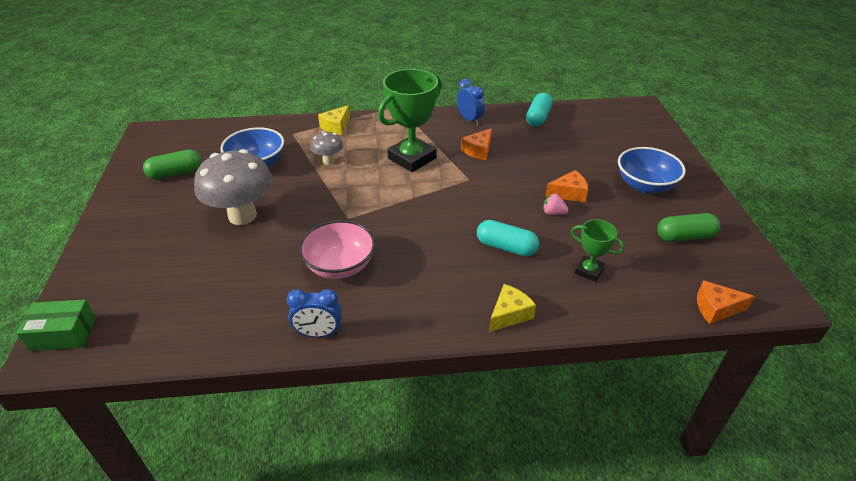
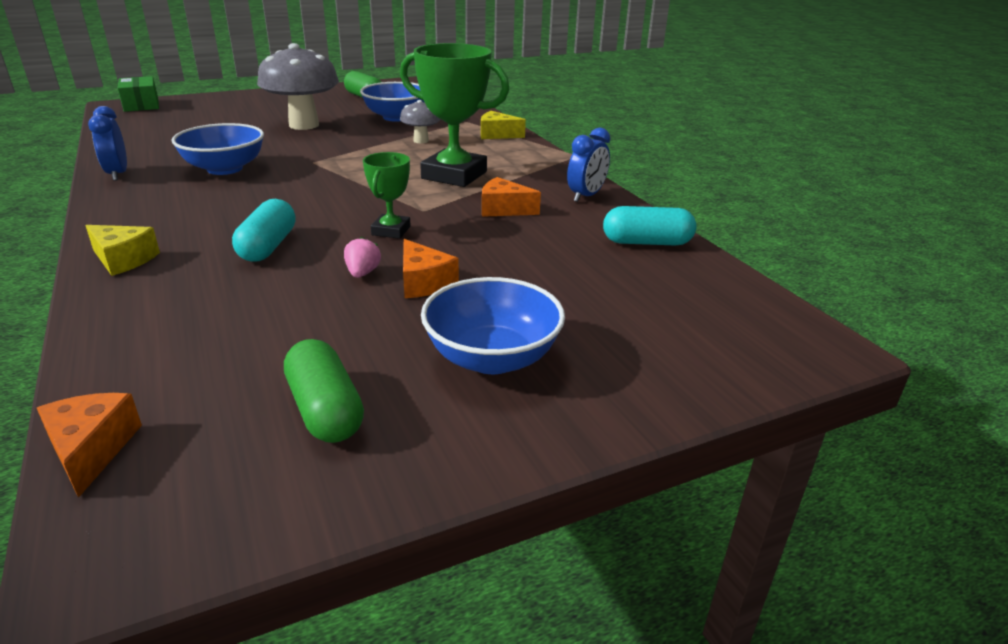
camera: 70 degrees right, 10 degrees down
pink bowl [298,220,375,279] -> blue bowl [172,123,264,175]
green trophy [571,219,624,282] -> green trophy moved to [363,152,411,239]

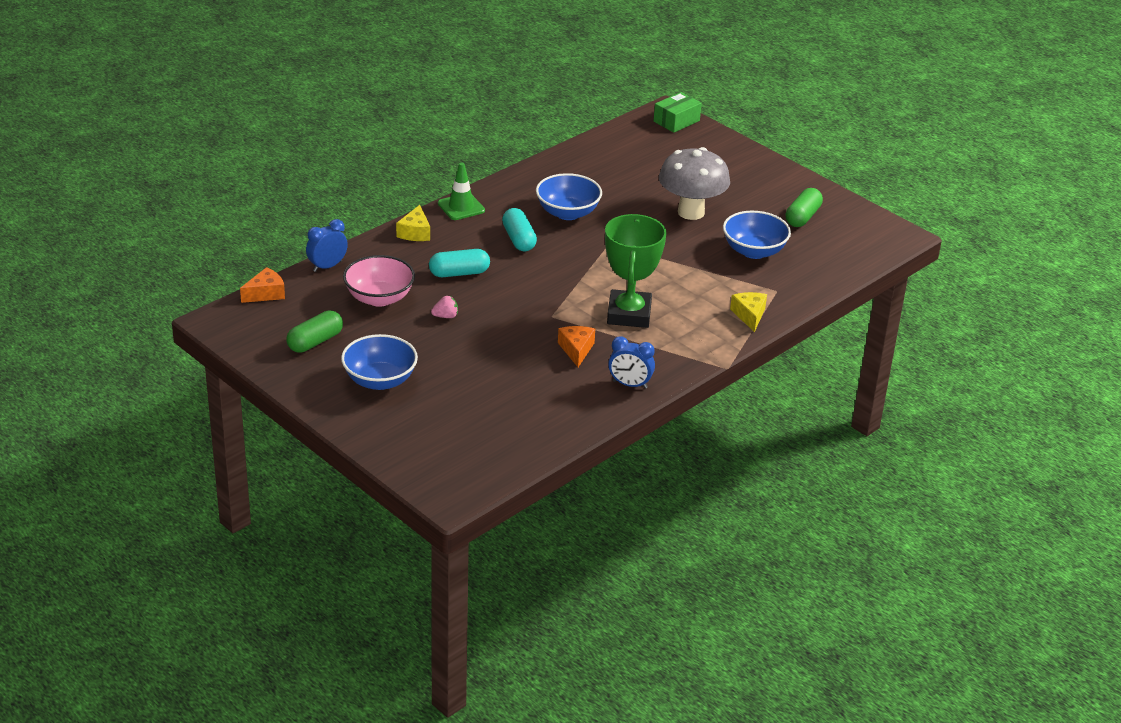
camera: 70 degrees right, 5 degrees up
blue clock [88,106,127,181] -> blue clock moved to [306,219,348,272]
green trophy [363,152,411,239] -> none
grey mushroom [400,100,441,143] -> none
orange cheese [403,239,459,298] -> none
turquoise capsule [603,206,697,246] -> turquoise capsule moved to [502,208,537,251]
none -> pink bowl [343,255,415,307]
none -> green traffic cone [438,162,485,220]

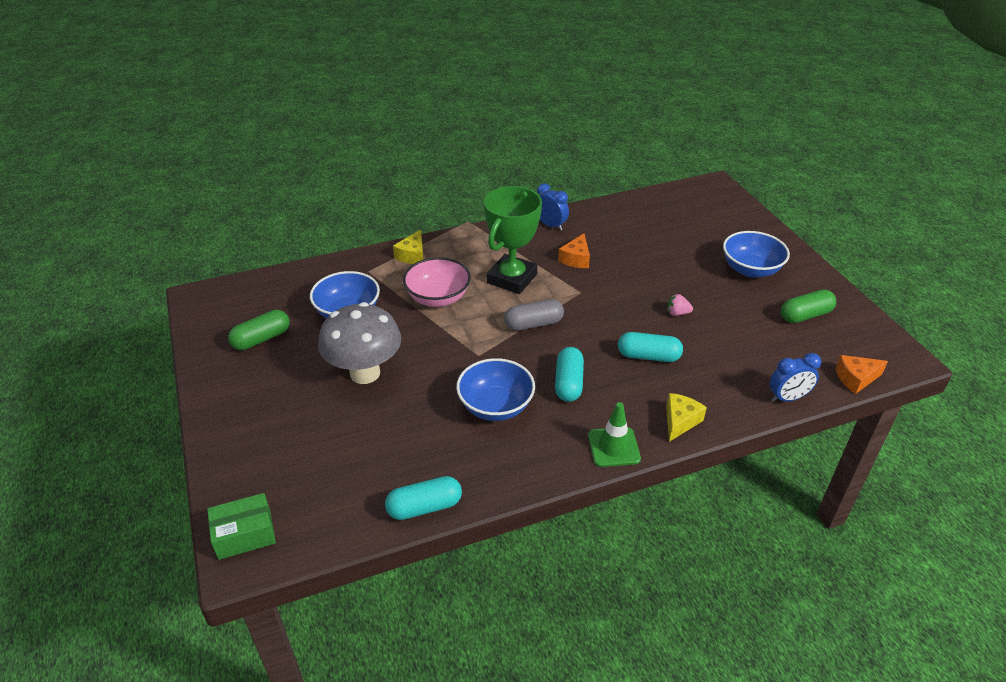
camera: 155 degrees left, 5 degrees up
pink bowl [343,255,415,307] -> pink bowl moved to [403,257,471,307]
none -> turquoise capsule [385,476,462,520]
none -> grey capsule [504,299,564,331]

